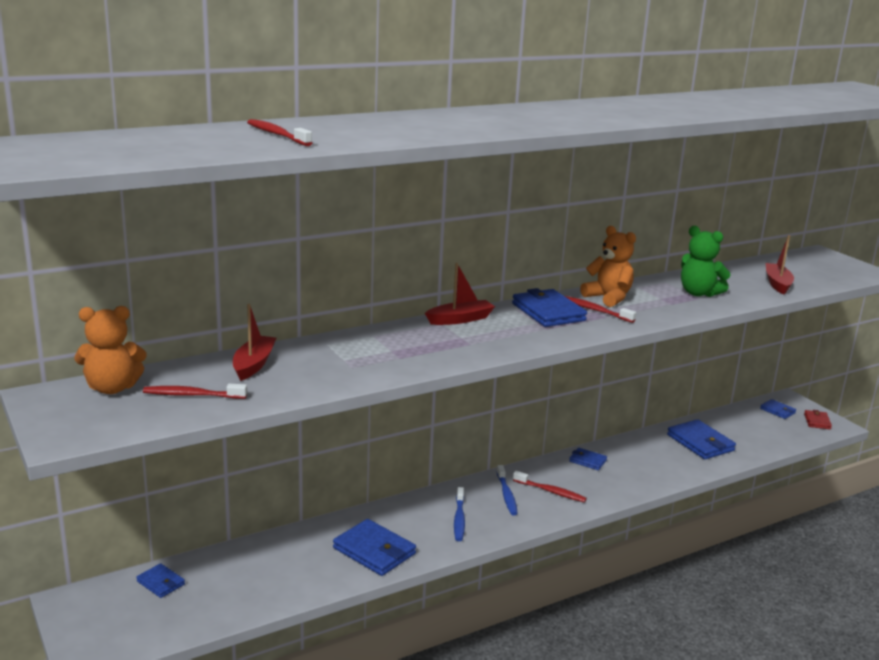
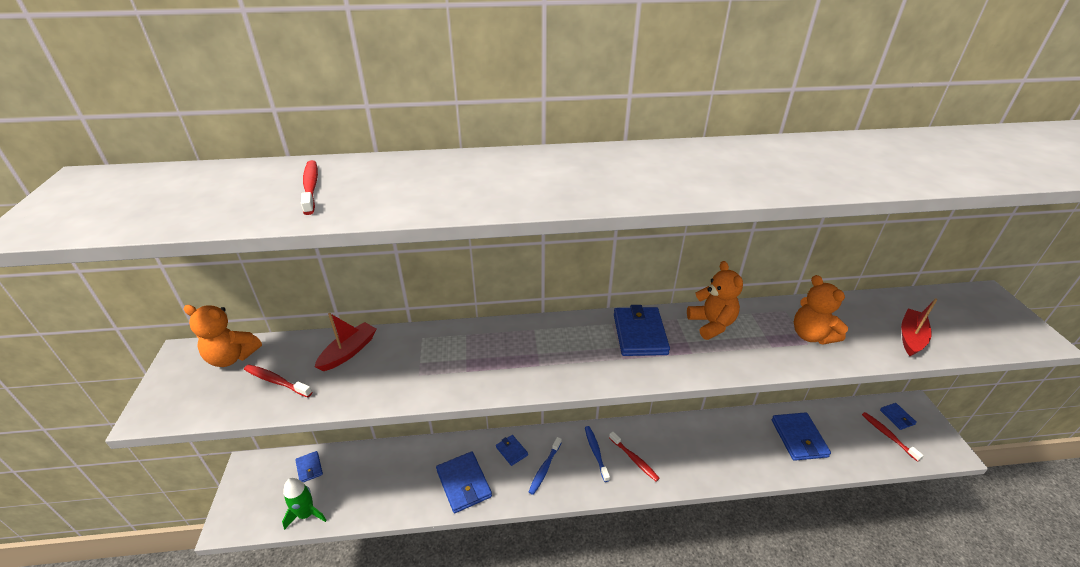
camera: 25 degrees right, 15 degrees up
red boat [425,263,495,325] -> none
blue toothbrush [497,465,518,515] -> blue toothbrush turned 150 degrees clockwise [585,426,610,482]
red toothbrush [565,296,636,323] -> red toothbrush moved to [862,412,924,462]
blue wallet [569,448,607,470] -> blue wallet moved to [496,435,528,466]
green teddy bear [681,226,731,297] -> orange teddy bear [794,275,848,345]
red wallet [804,410,832,429] -> none
none -> green rocket [282,478,327,530]

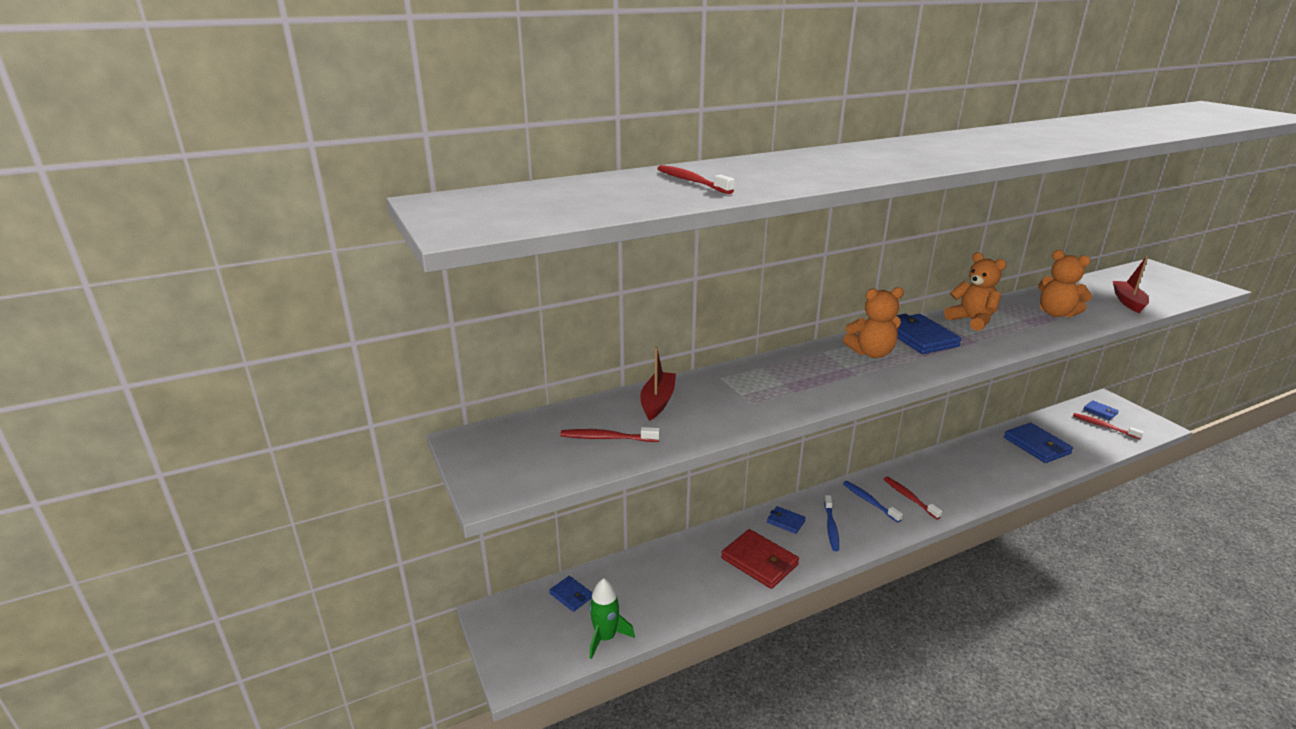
camera: 20 degrees left, 10 degrees down
orange teddy bear [183,305,262,367] -> orange teddy bear moved to [843,287,904,358]
blue wallet [436,451,492,513] -> red wallet [721,529,799,589]
red toothbrush [609,431,660,481] -> red toothbrush turned 150 degrees counterclockwise [884,477,942,519]

